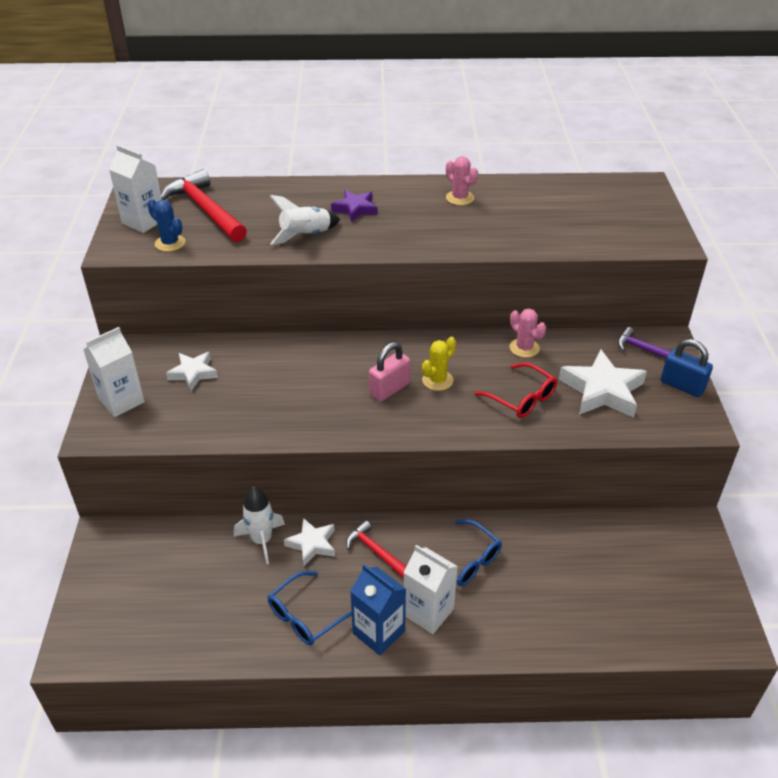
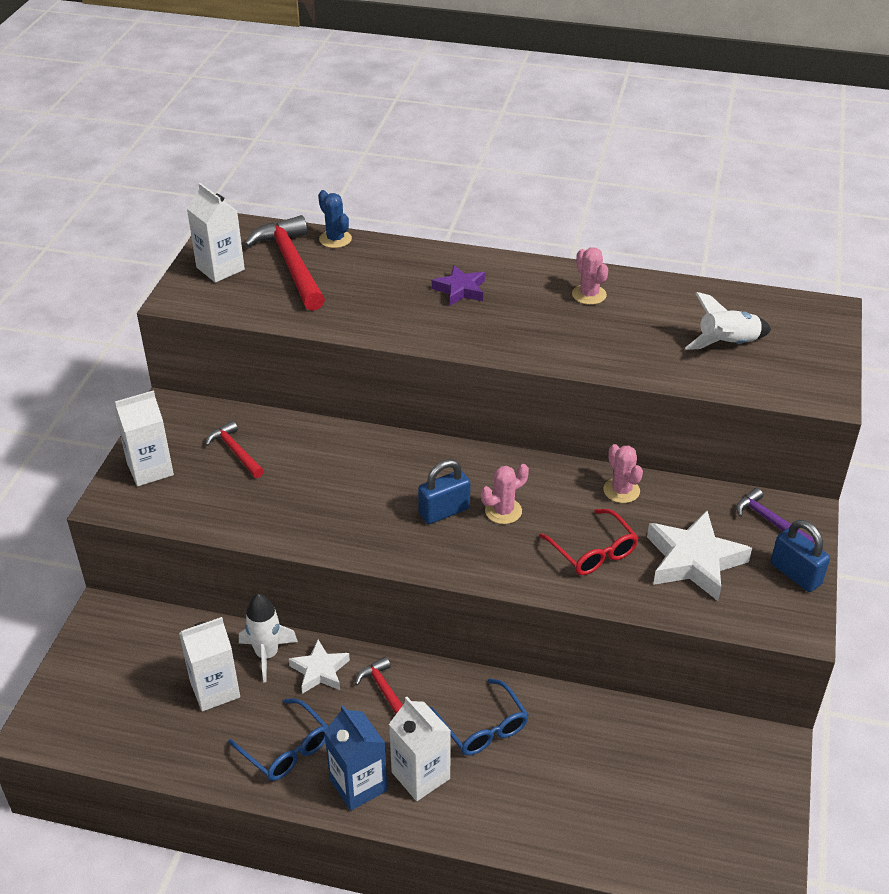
camera: 15 degrees right, 0 degrees up
blue cactus [147,199,185,252] -> blue cactus moved to [318,190,352,248]
white star [166,352,218,391] -> red hammer [205,421,264,478]
blue glasses [268,571,352,645] -> blue glasses turned 105 degrees counterclockwise [228,698,328,781]
white rocket [270,195,340,245] -> white rocket moved to [685,292,771,350]
pink padlock [369,342,410,402] -> blue padlock [418,459,471,524]
yellow cactus [422,337,456,391] -> pink cactus [481,464,529,524]
none -> white carton [179,617,240,711]

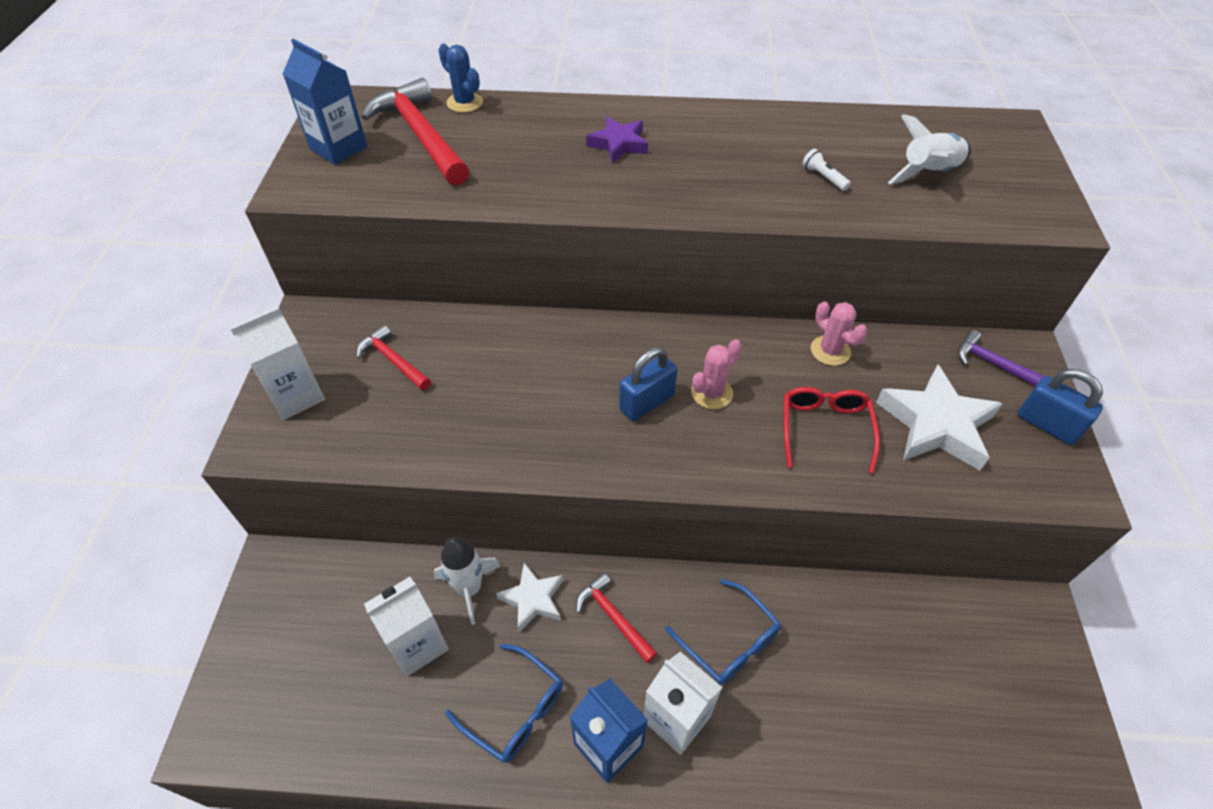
camera: 10 degrees left, 10 degrees up
white carton [187,183,245,283] -> blue carton [283,39,367,165]
red glasses [539,509,639,575] -> red glasses turned 135 degrees counterclockwise [784,387,880,473]
pink cactus [572,247,608,305] -> none
none -> white flashlight [802,149,851,191]

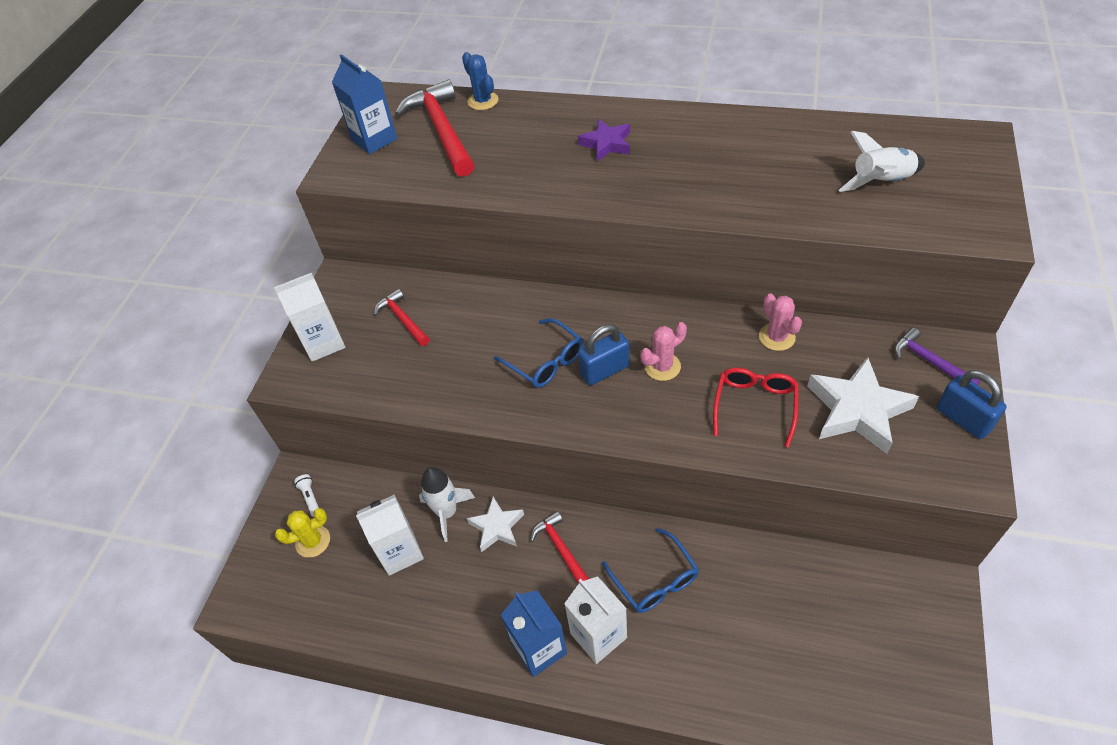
camera: 15 degrees right, 0 degrees up
blue glasses [445,644,563,763] -> blue glasses moved to [494,318,584,388]
white flashlight [802,149,851,191] -> white flashlight moved to [294,474,319,517]
none -> yellow cactus [275,508,330,558]

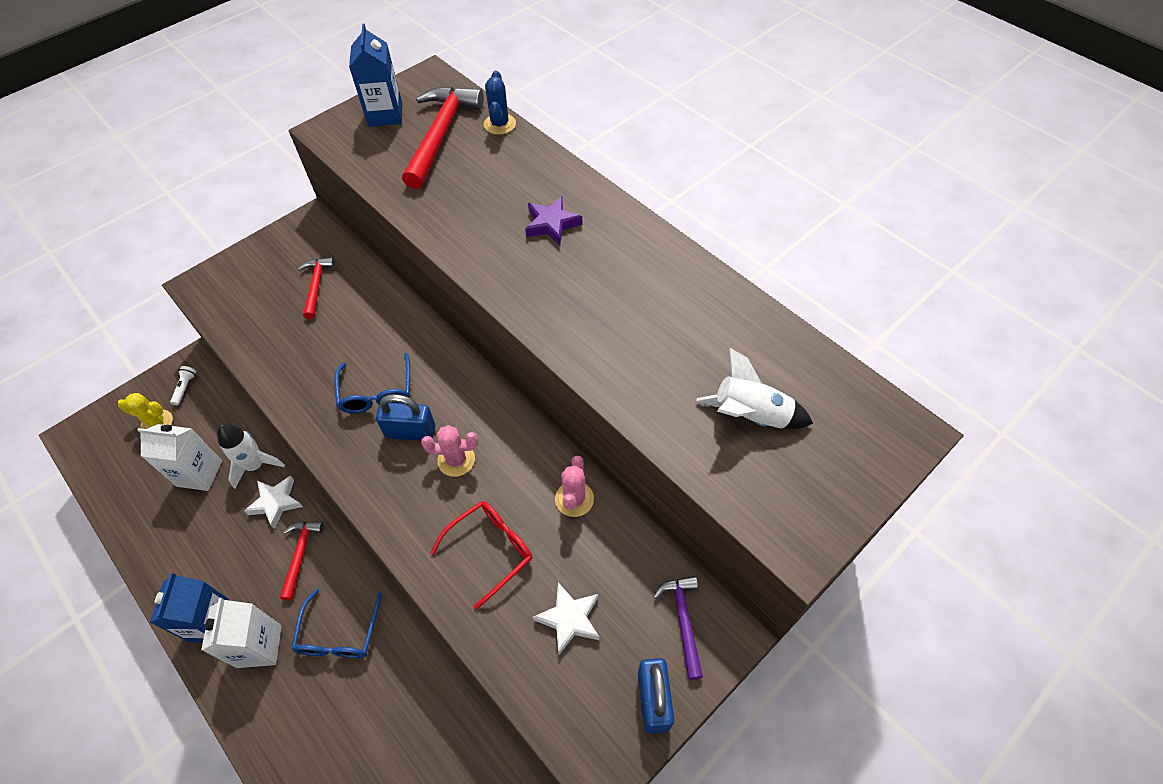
camera: 30 degrees right, 5 degrees up
white carton [274,273,346,362] -> none
white star [807,357,919,454] -> white star [533,582,600,654], size x0.60

